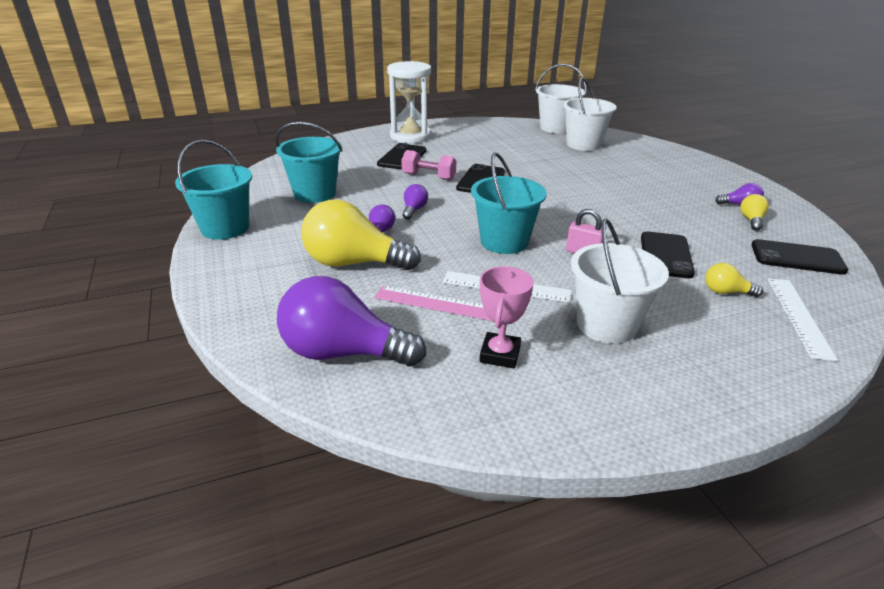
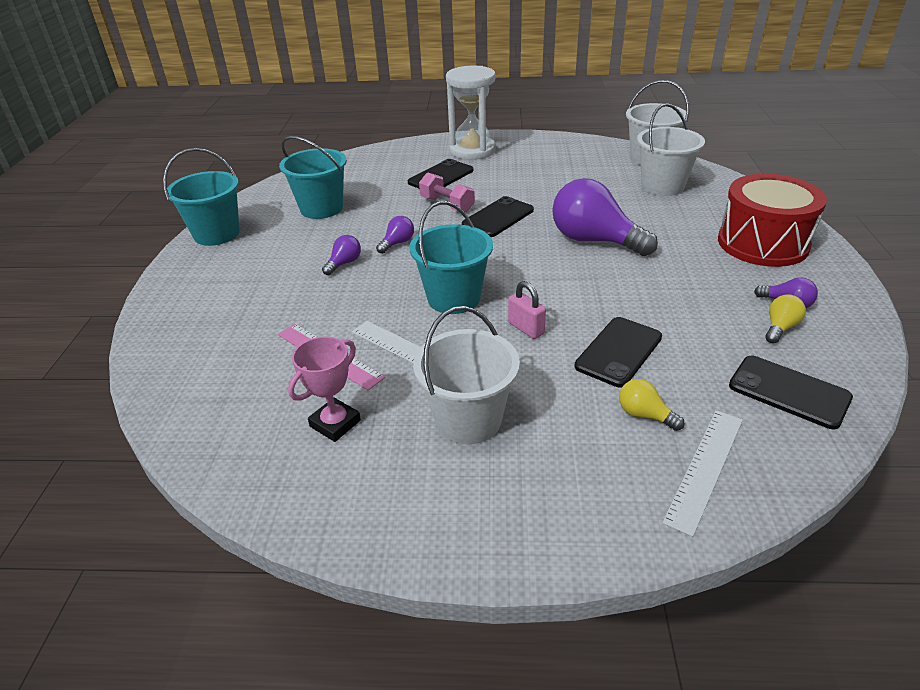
camera: 25 degrees right, 5 degrees up
purple light bulb [277,276,426,367] -> purple light bulb moved to [552,178,658,256]
yellow light bulb [301,200,421,270] -> none
none -> red drum [718,174,827,267]

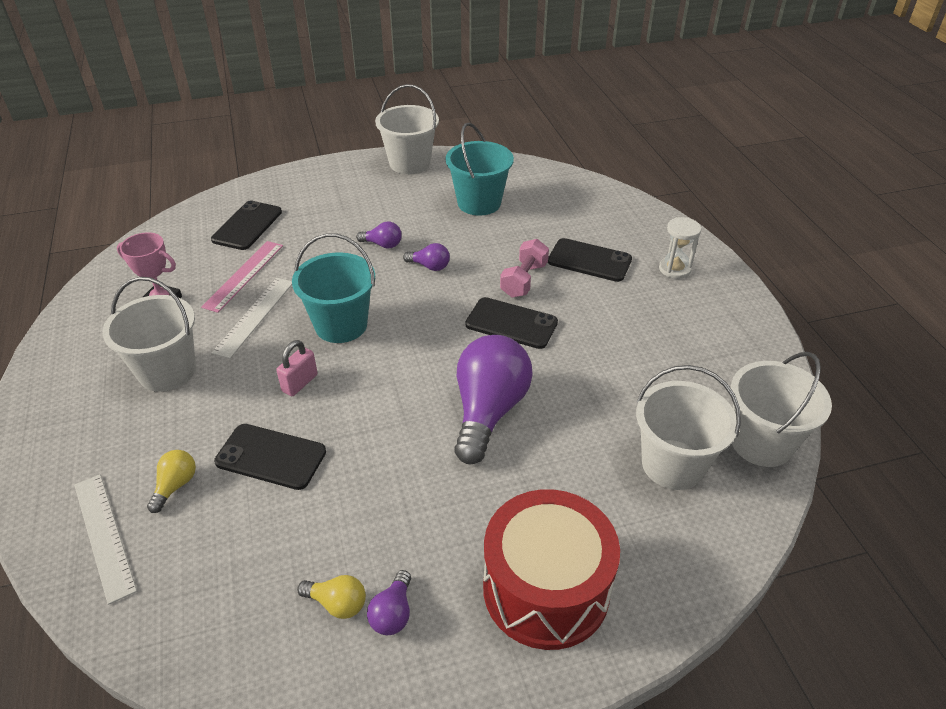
camera: 70 degrees right, 5 degrees up
turquoise bucket [163,148,240,246] -> white bucket [375,84,439,174]
white hourglass [446,66,496,160] -> white hourglass [659,217,701,279], size x0.53
white ruler [662,410,743,537] -> white ruler turned 45 degrees clockwise [74,475,137,605]
black phone [729,356,853,429] -> black phone moved to [211,200,282,250]

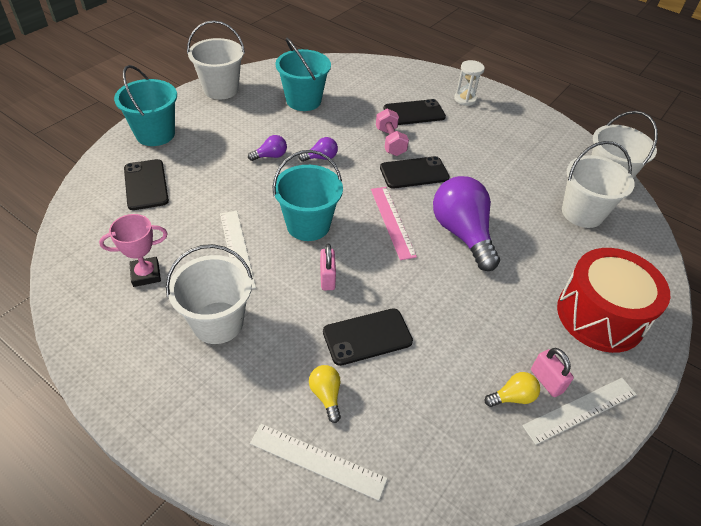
camera: 40 degrees left, 5 degrees up
pink ruler [201,241,283,313] -> pink ruler moved to [371,187,417,260]
purple light bulb [367,570,411,635] -> pink padlock [531,348,574,397]
none -> turquoise bucket [114,65,177,146]
none -> white ruler [522,378,637,445]

